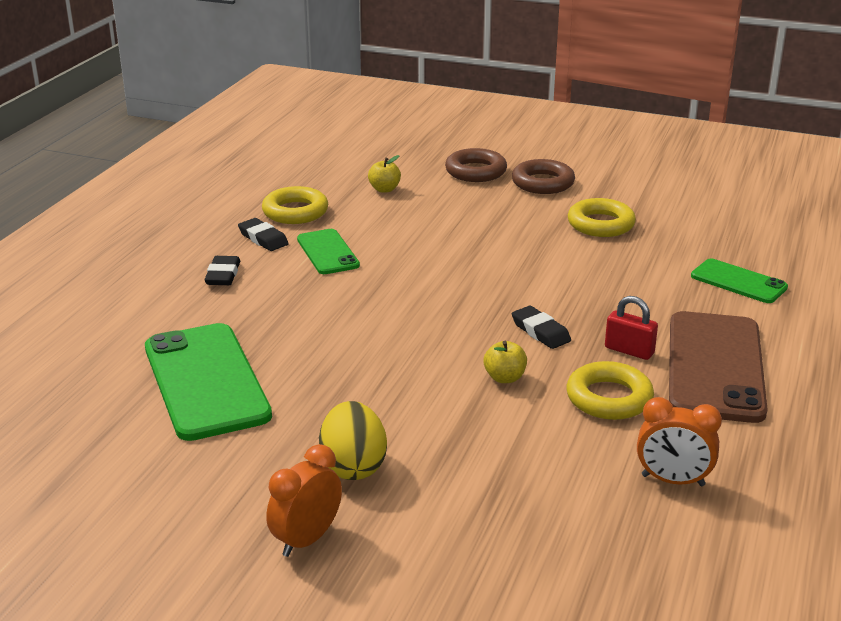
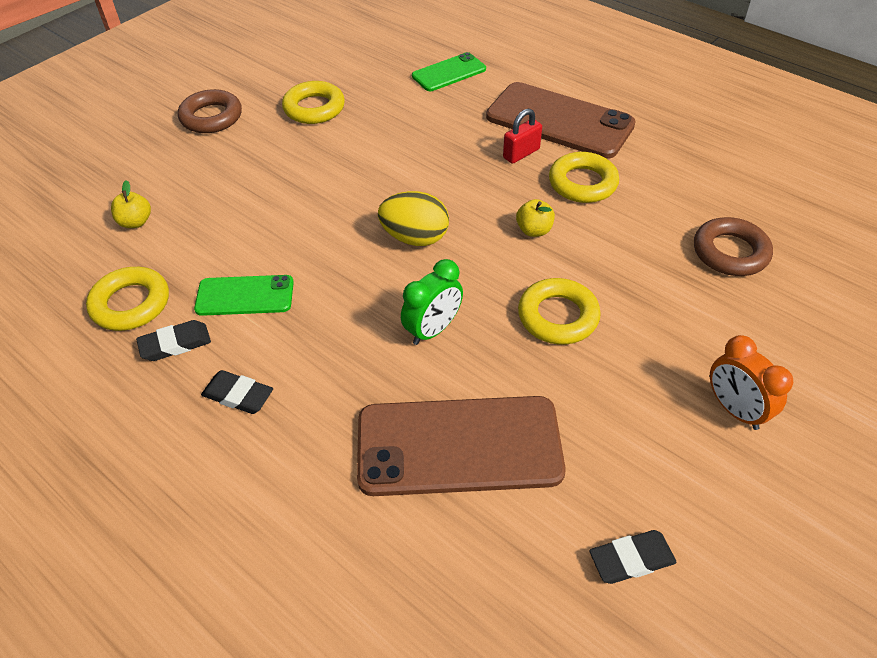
camera: 70 degrees left, 20 degrees up
green phone [145,323,272,441] -> brown phone [357,396,566,496]
yellow egg [319,401,387,480] -> yellow egg moved to [378,191,449,246]
brown ring [445,148,507,182] -> brown ring moved to [694,217,773,276]
black eraser [512,306,571,349] -> black eraser moved to [589,530,677,584]
orange clock [637,397,722,486] -> none
none -> green clock [401,259,463,345]
none -> yellow ring [518,278,601,345]

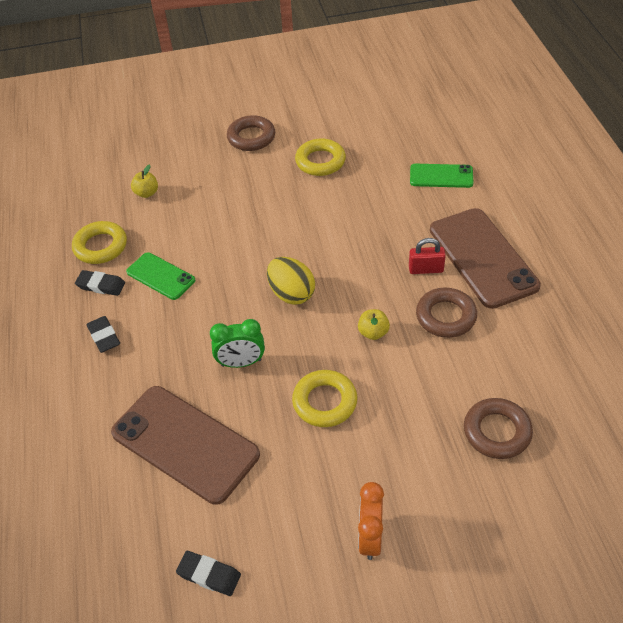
camera: 40 degrees right, 0 degrees up
yellow ring [549,152,619,203] -> brown ring [416,288,477,338]

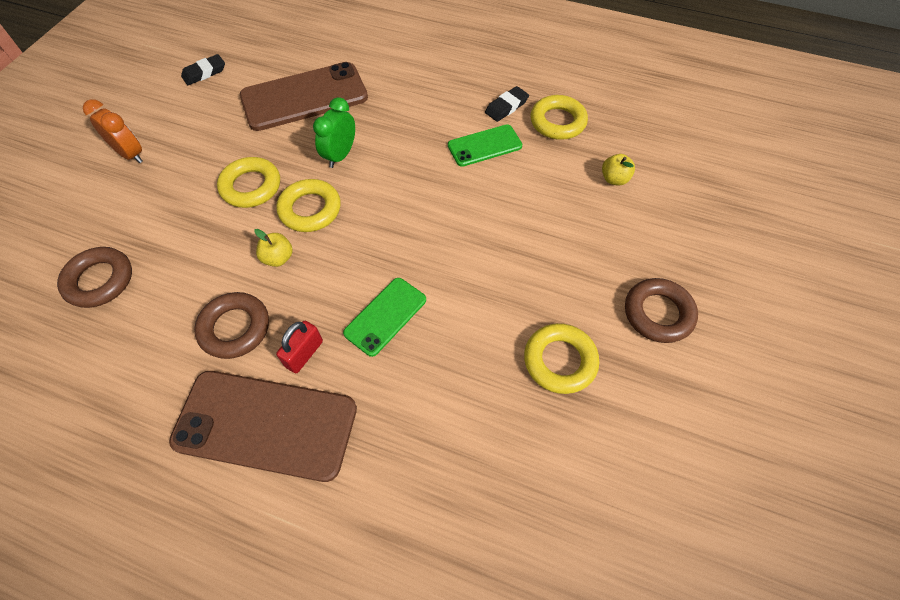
camera: 120 degrees right, 10 degrees up
black eraser [87,316,120,353] -> none
yellow egg [267,257,315,305] -> none
green phone [410,164,474,188] -> green phone moved to [343,278,426,357]
none -> yellow ring [276,179,341,232]

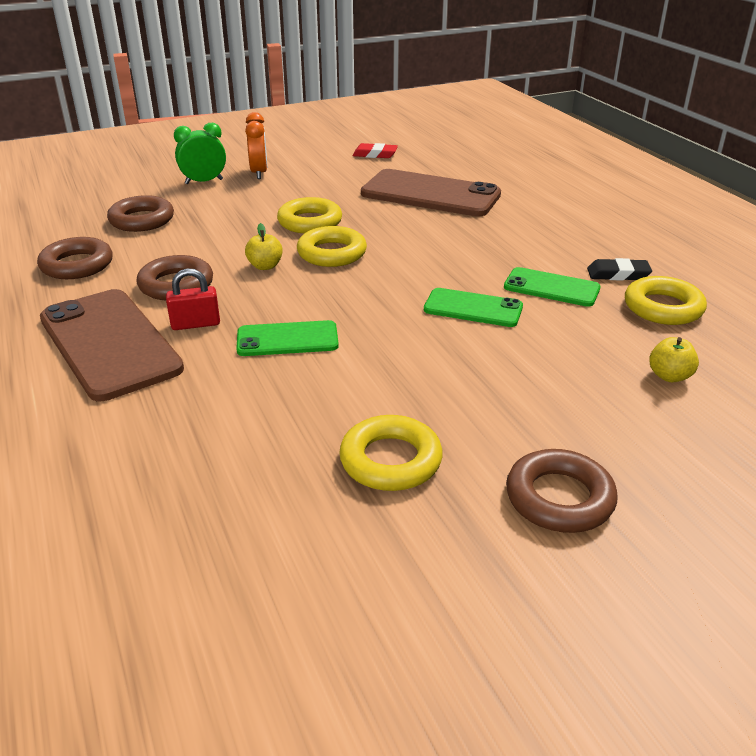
camera: 45 degrees right, 25 degrees down
black eraser [181,54,225,85] -> red eraser [352,143,398,158]
green clock [313,97,355,168] -> green clock moved to [174,123,226,184]
none -> brown ring [37,237,113,279]
none -> green phone [424,288,523,327]

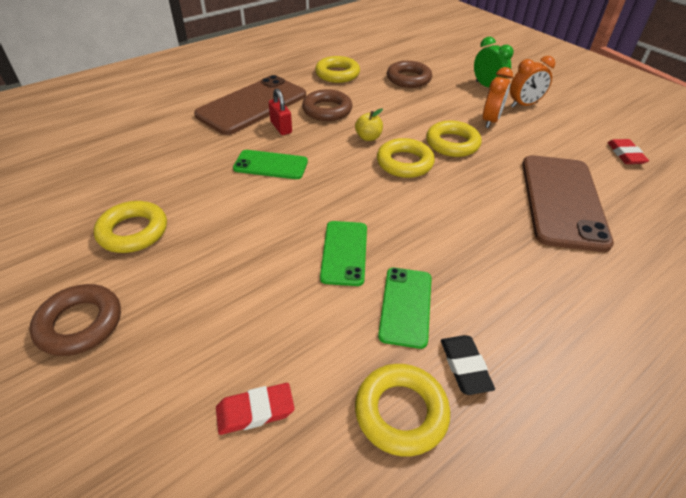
camera: 75 degrees right, 10 degrees up
brown ring [37,237,113,279] -> yellow ring [315,56,360,83]
green phone [236,320,339,356] -> green phone turned 60 degrees counterclockwise [233,150,308,179]
yellow apple [649,337,699,382] -> red eraser [216,383,295,435]
none -> orange clock [483,67,513,128]

